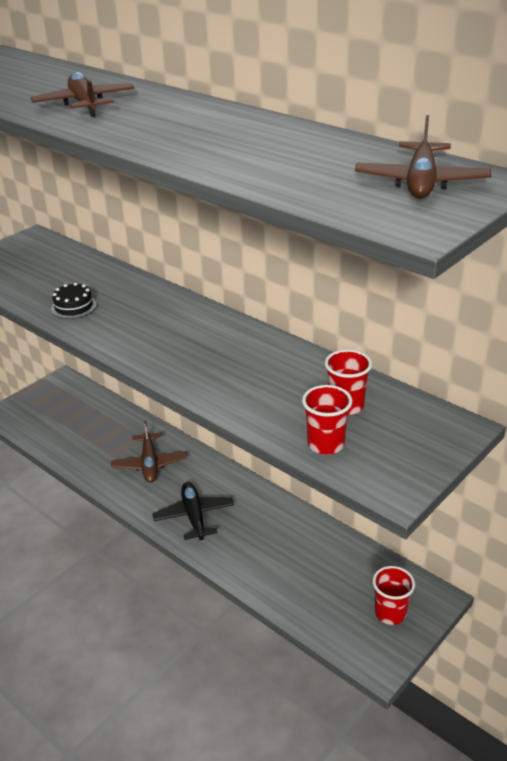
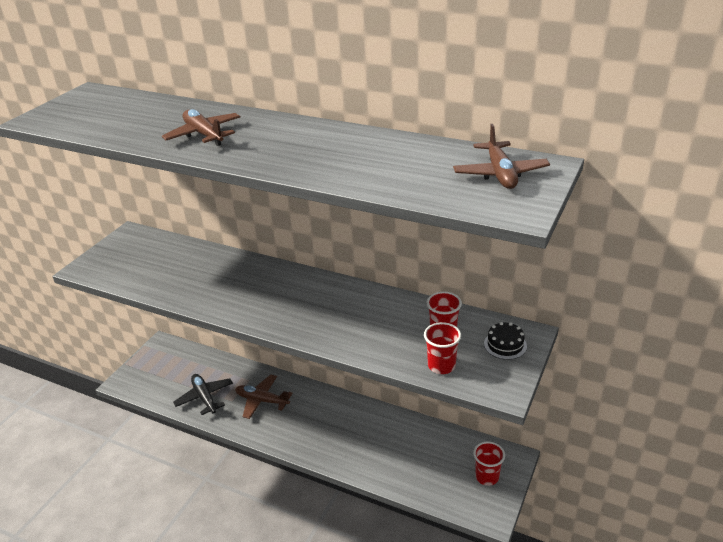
camera: 15 degrees left, 0 degrees up
black cake [51,283,97,319] -> black cake moved to [484,322,527,360]
brown plane [111,421,187,483] -> brown plane turned 135 degrees clockwise [235,374,292,419]
black plane [153,482,234,540] -> black plane moved to [173,374,233,415]

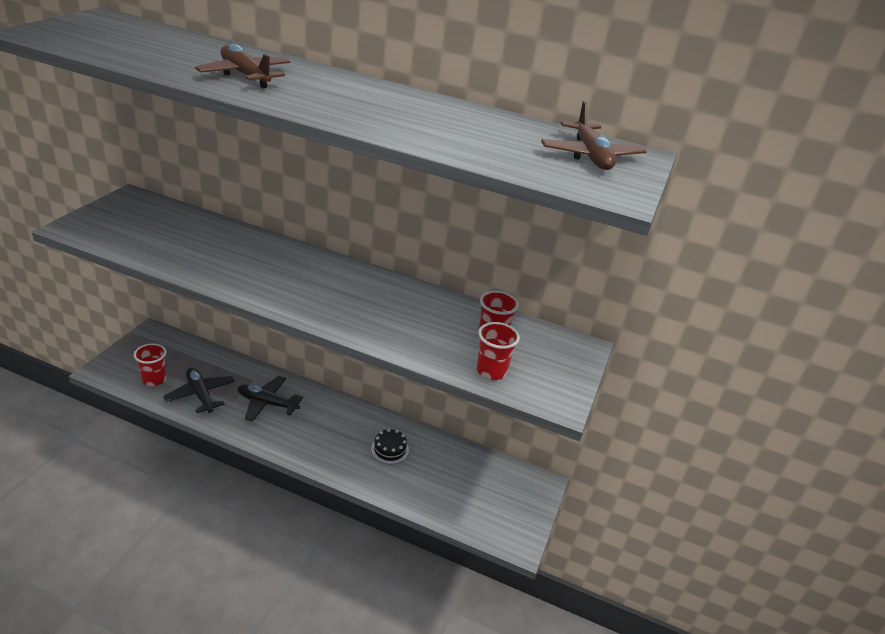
camera: 10 degrees left, 0 degrees up
brown plane [235,374,292,419] -> black plane [238,376,303,422]
red cup [473,441,505,486] -> red cup moved to [134,343,166,386]
black cake [484,322,527,360] -> black cake moved to [371,429,409,464]

